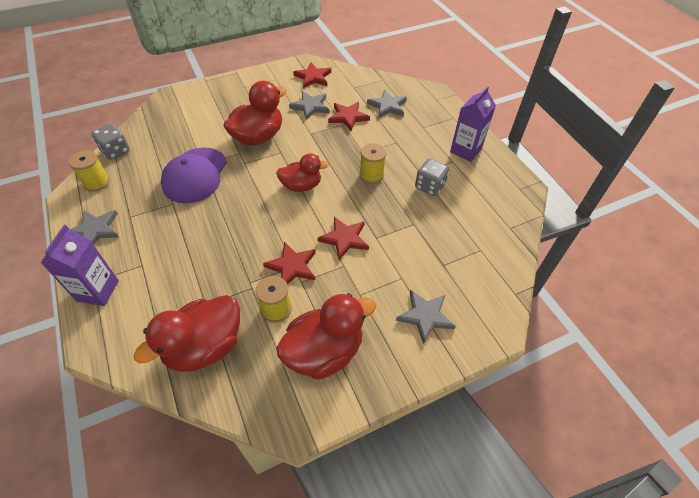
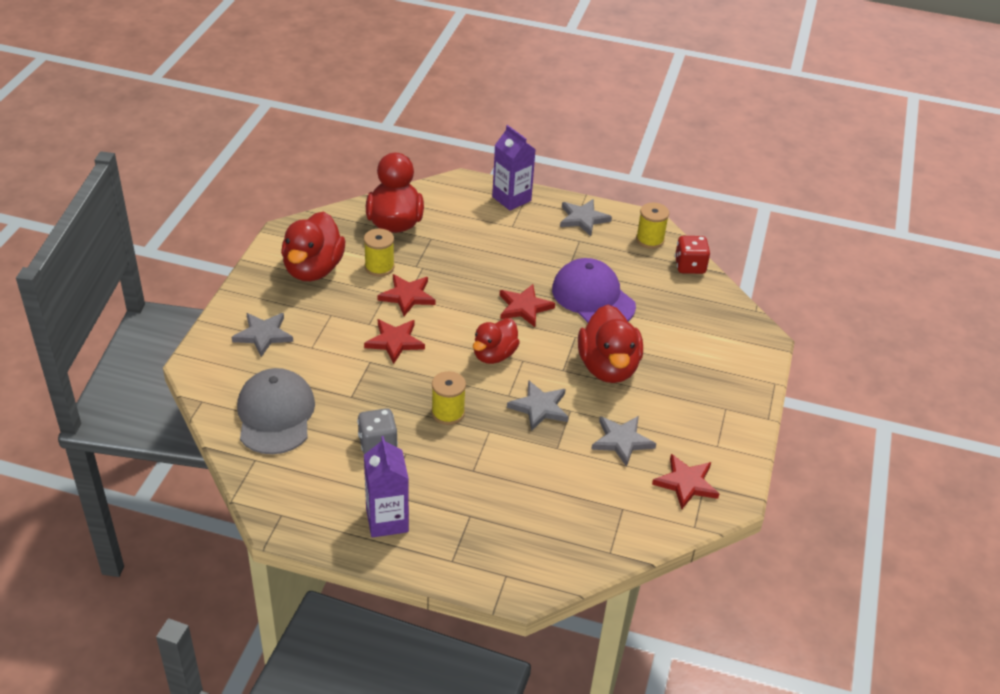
camera: 130 degrees right, 10 degrees down
grey dice [92,124,130,160] -> red dice [675,236,710,274]
red star [328,102,370,131] -> red star moved to [500,284,555,327]
grey star [367,90,407,118] -> grey star moved to [507,380,569,431]
none -> grey cap [237,368,315,454]

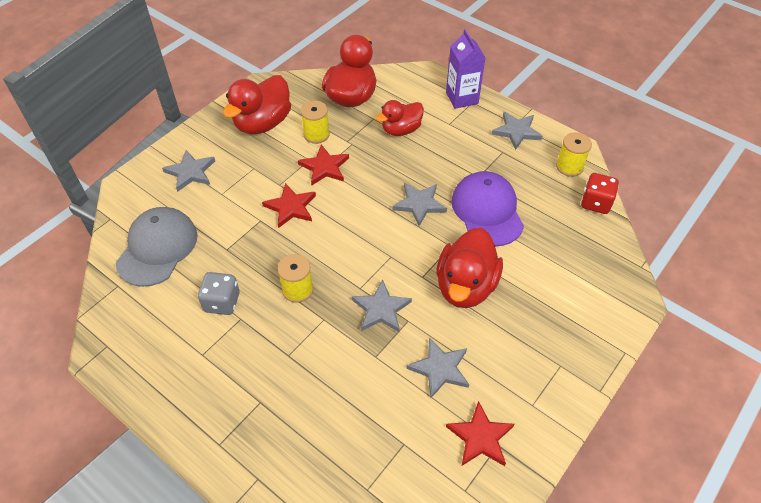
camera: 25 degrees right, 10 degrees up
purple carton [364,436,409,538] -> none
red duck [473,318,520,364] -> red duck moved to [376,100,424,136]
red star [500,284,555,327] -> grey star [392,183,447,226]

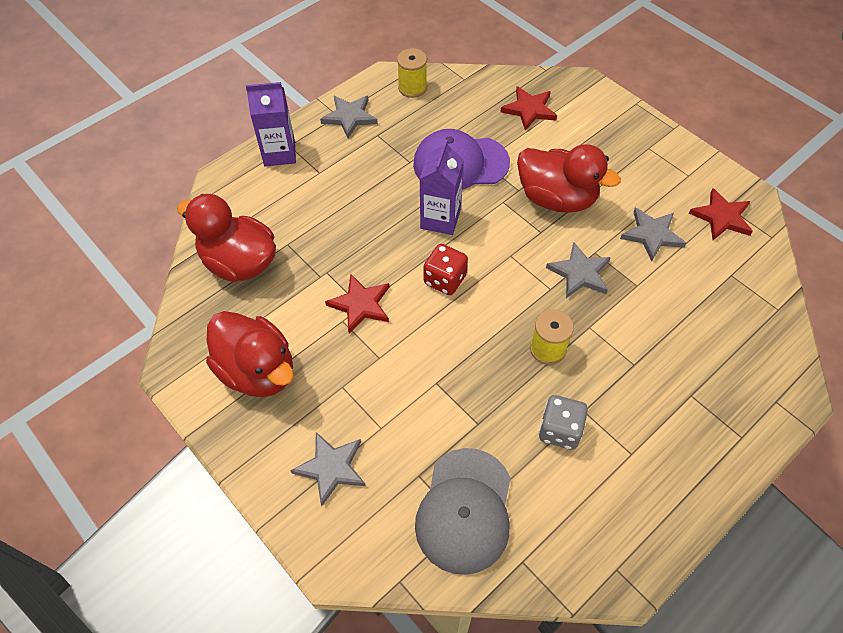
camera: 80 degrees left, 5 degrees up
grey cap [116,207,198,287] -> grey cap turned 105 degrees counterclockwise [415,448,511,575]
red star [262,183,316,228] -> red star moved to [500,86,557,131]
yellow spool [301,101,330,144] -> none
red duck [376,100,424,136] -> none
grey star [392,183,447,226] -> purple carton [419,140,464,235]
red dice [581,173,619,214] -> red dice moved to [423,244,468,295]

